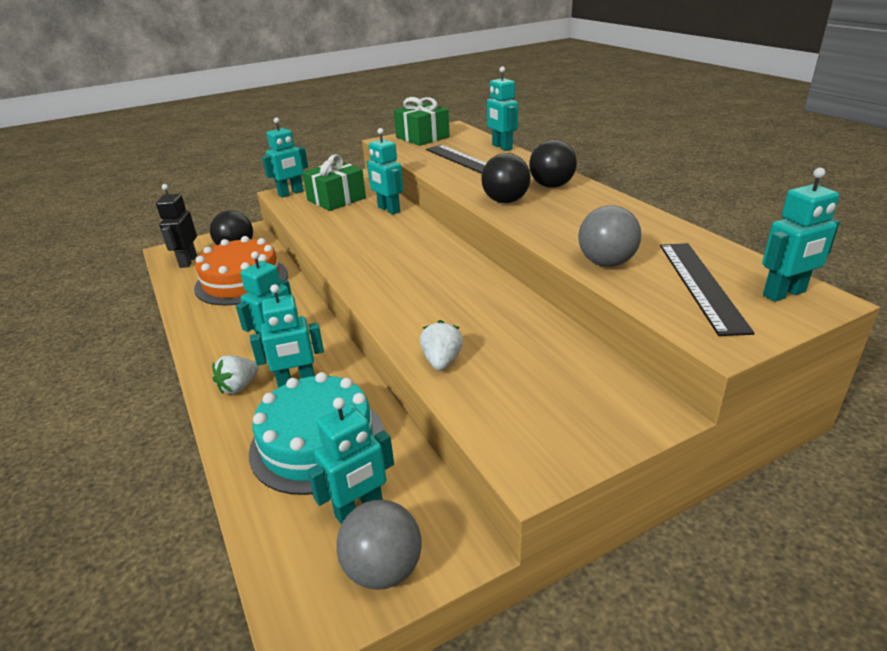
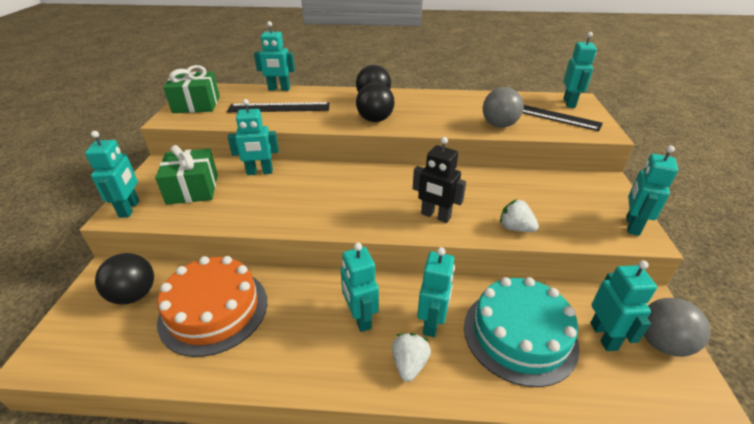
camera: 60 degrees left, 5 degrees up
black robot [156,184,197,268] -> black robot moved to [413,137,466,223]
white strawberry [212,355,259,394] -> white strawberry turned 150 degrees counterclockwise [392,333,431,382]
none -> turquoise robot [626,146,678,236]

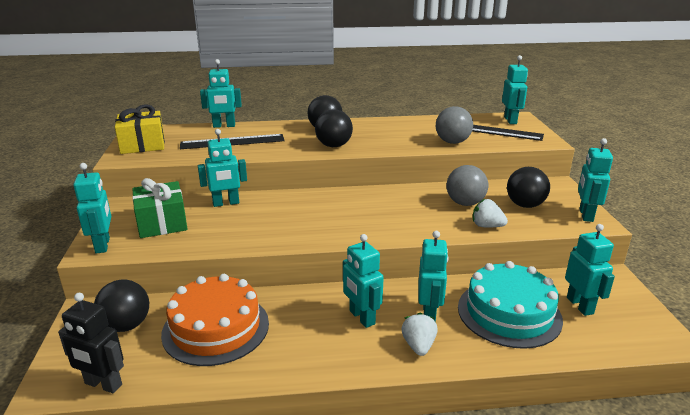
camera: 10 degrees left, 10 degrees down
green gift [163,65,220,113] -> yellow gift [115,104,165,154]
black robot [413,137,466,223] -> black robot moved to [58,293,124,393]
grey ball [644,298,710,357] -> grey ball moved to [447,165,488,206]
none -> black ball [507,167,550,208]

